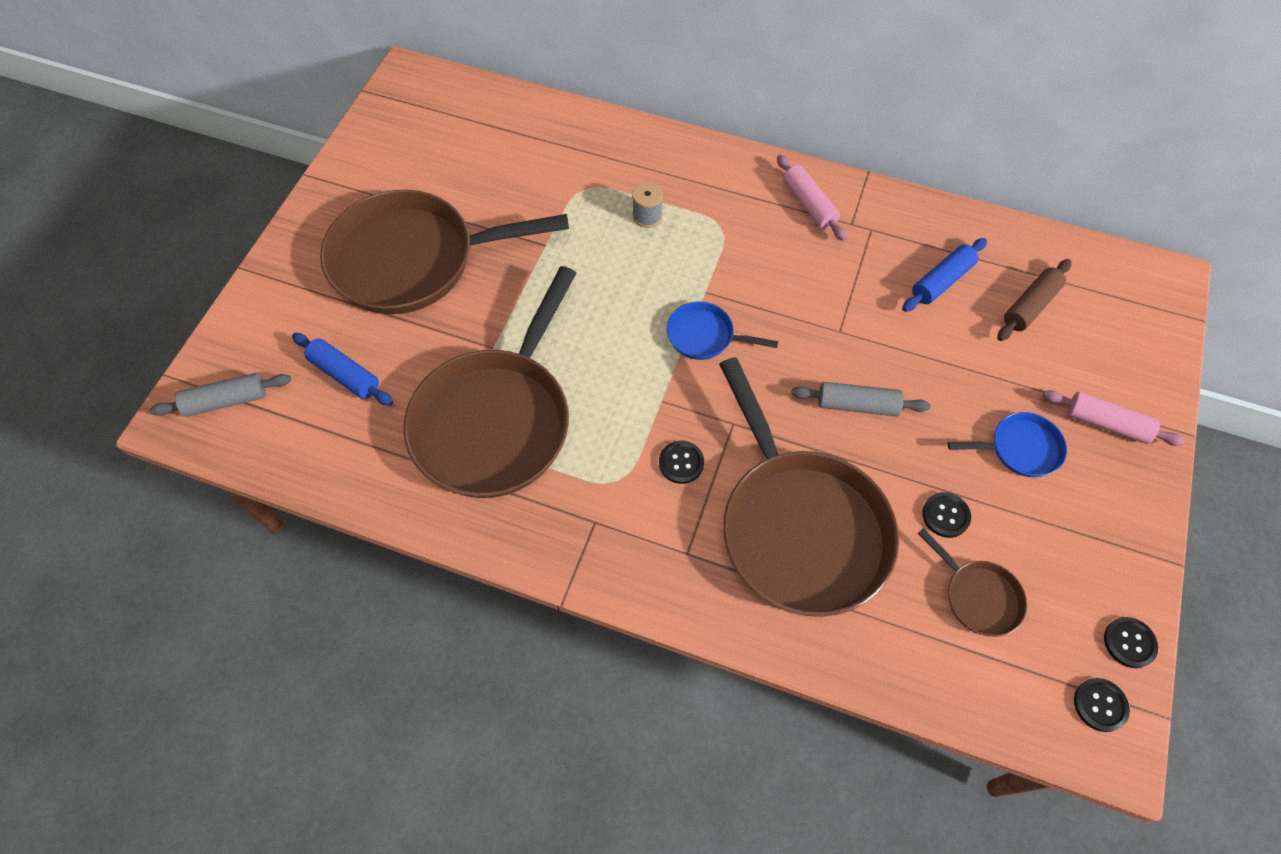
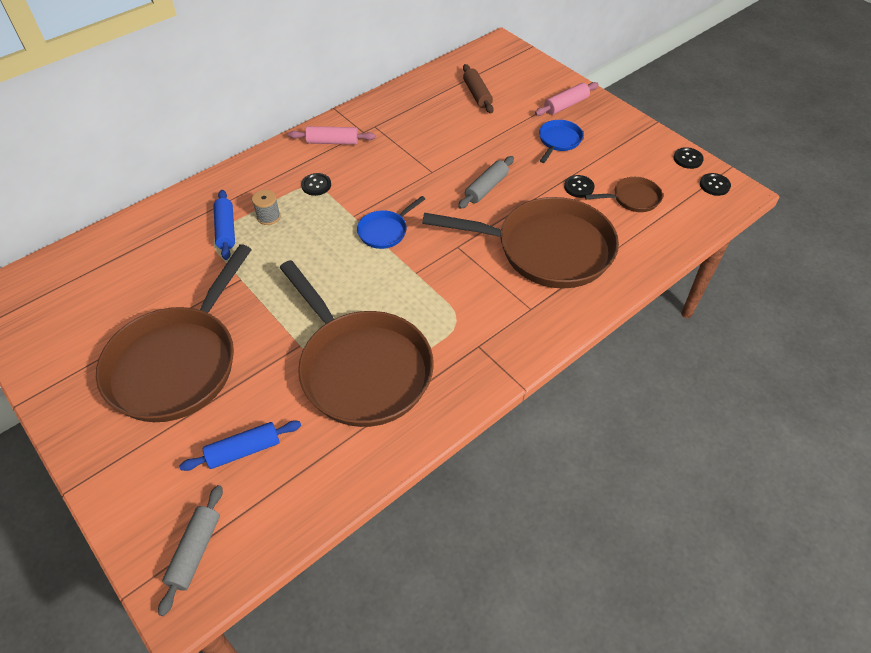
camera: 60 degrees left, 10 degrees down
black button [659,441,704,484] -> black button moved to [301,173,331,196]
blue rolling pin [902,238,987,312] -> blue rolling pin moved to [214,190,235,260]

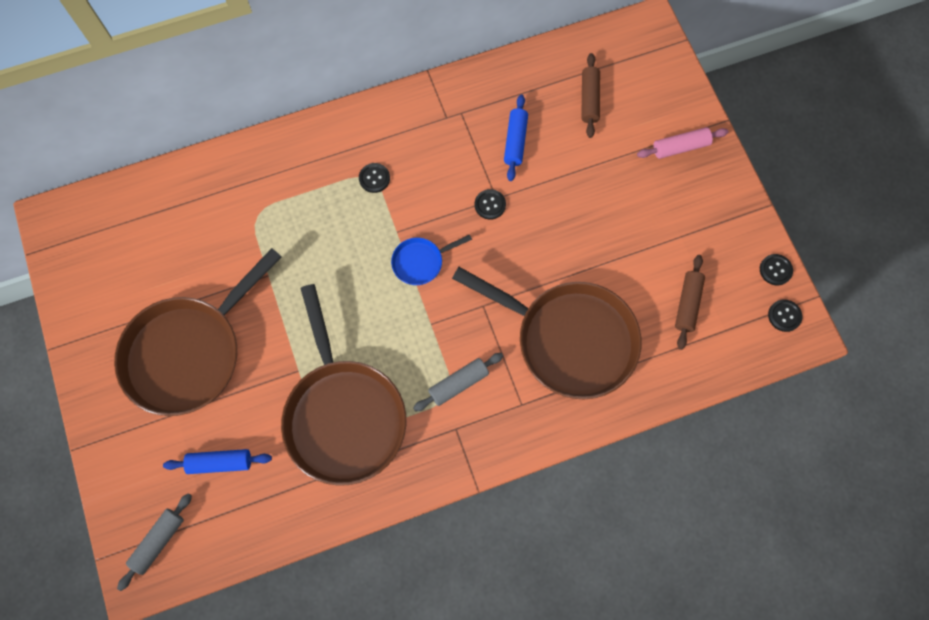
camera: 20 degrees right, 20 degrees up
blue rolling pin [214,190,235,260] -> blue rolling pin moved to [504,94,528,181]
grey spool [252,190,281,225] -> none
pink rolling pin [288,126,375,145] -> none
grey rolling pin [458,156,514,209] -> grey rolling pin moved to [413,353,503,412]
blue pan [539,120,583,163] -> none
black button [564,175,595,198] -> black button moved to [475,189,506,220]
brown pan [585,177,663,212] -> brown rolling pin [675,255,705,350]

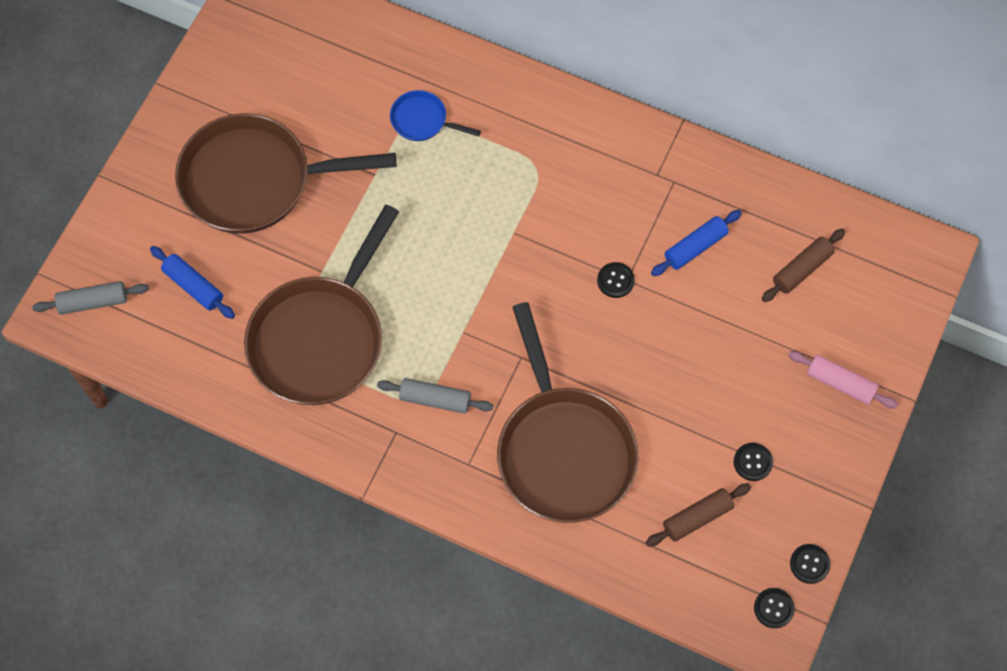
camera: 45 degrees right, 5 degrees down
black button [359,163,390,193] -> black button moved to [734,443,773,481]
blue pan [391,234,472,285] -> blue pan moved to [390,90,481,141]

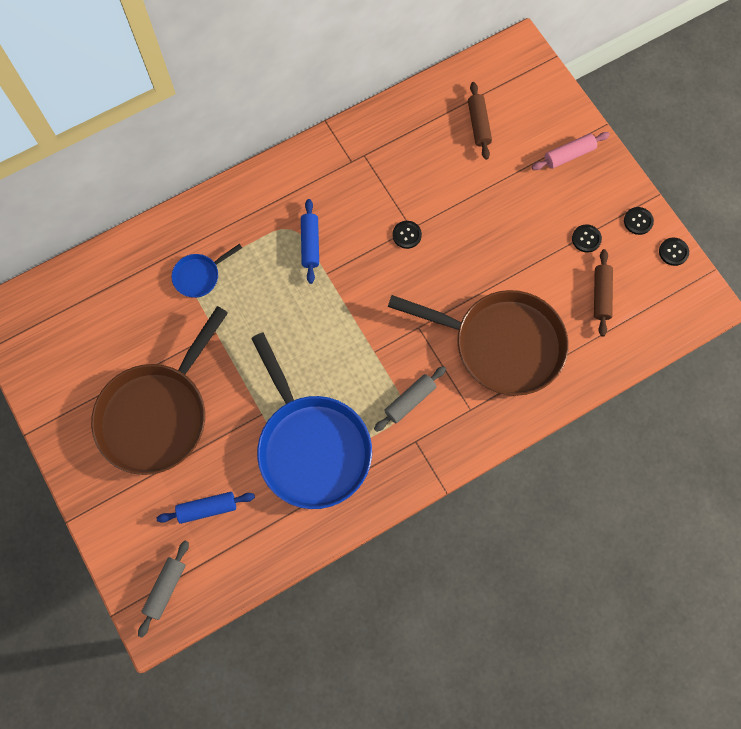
camera: 55 degrees left, 5 degrees up
brown pan [244,205,399,405] -> blue pan [251,333,372,509]
blue rolling pin [651,210,742,276] -> blue rolling pin moved to [301,199,319,284]
black button [754,588,795,628] -> black button moved to [624,207,654,235]

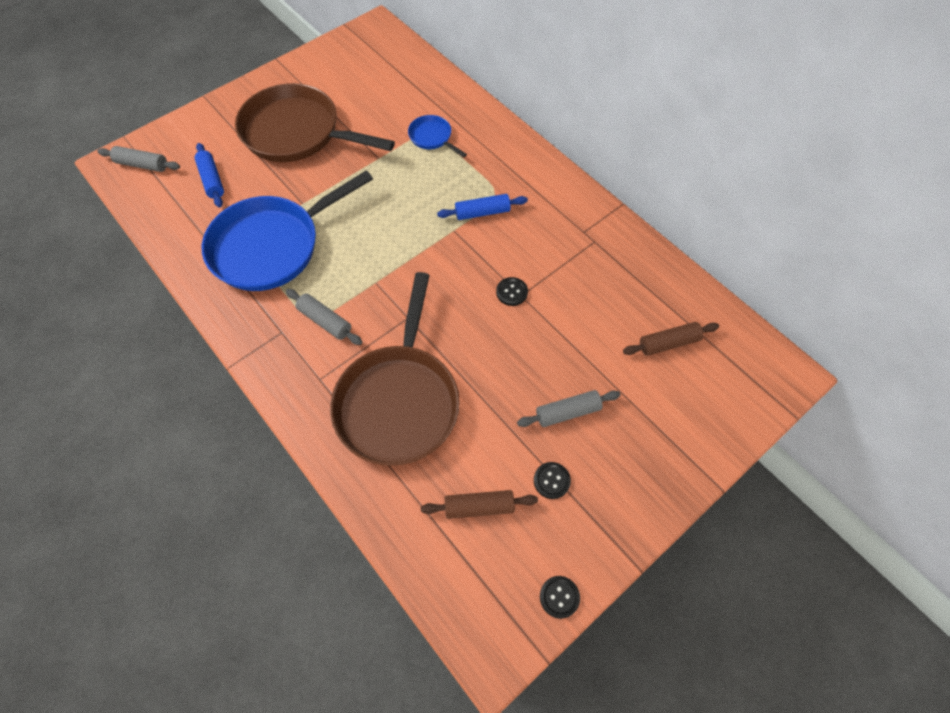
camera: 80 degrees right, 10 degrees down
pink rolling pin [532,132,610,170] -> none
black button [624,207,654,235] -> none
none -> grey rolling pin [517,390,620,427]

